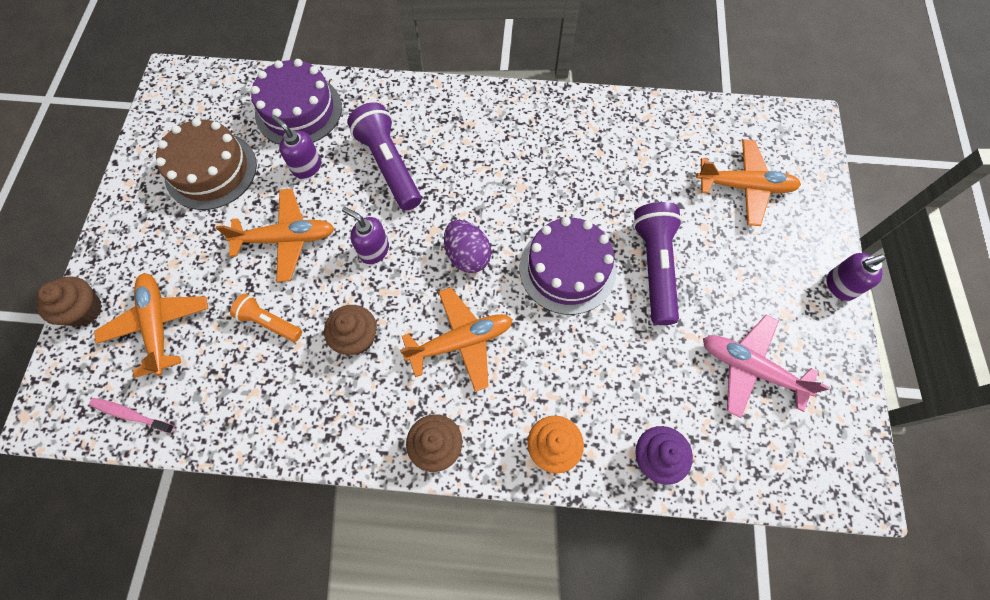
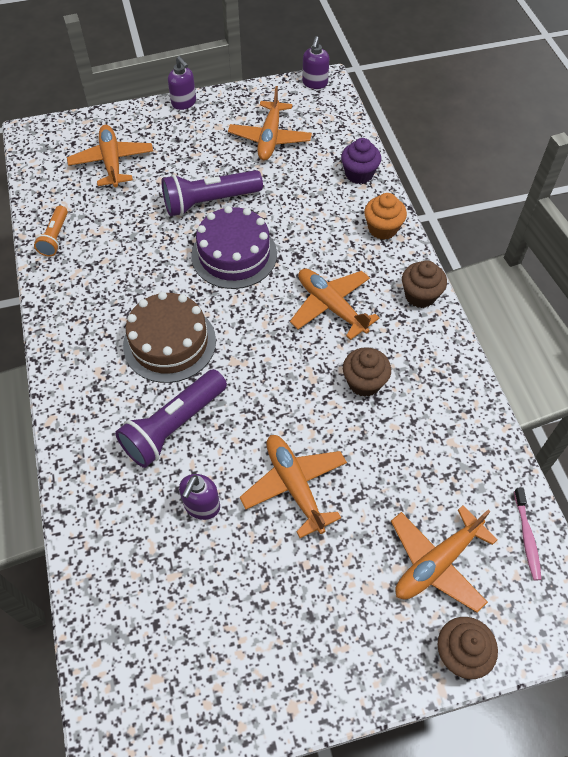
camera: 110 degrees left, 10 degrees down
brown cake [156,118,257,210] -> brown cake moved to [123,292,216,383]
orange flashlight [230,294,302,342] -> orange flashlight moved to [34,206,68,257]
purple cake [251,59,342,145] -> none
purple soap dispenser [342,207,389,264] -> purple soap dispenser moved to [302,36,329,89]
purple egg [444,220,491,273] -> none
pink plane [703,315,830,418] -> orange plane [228,86,312,160]

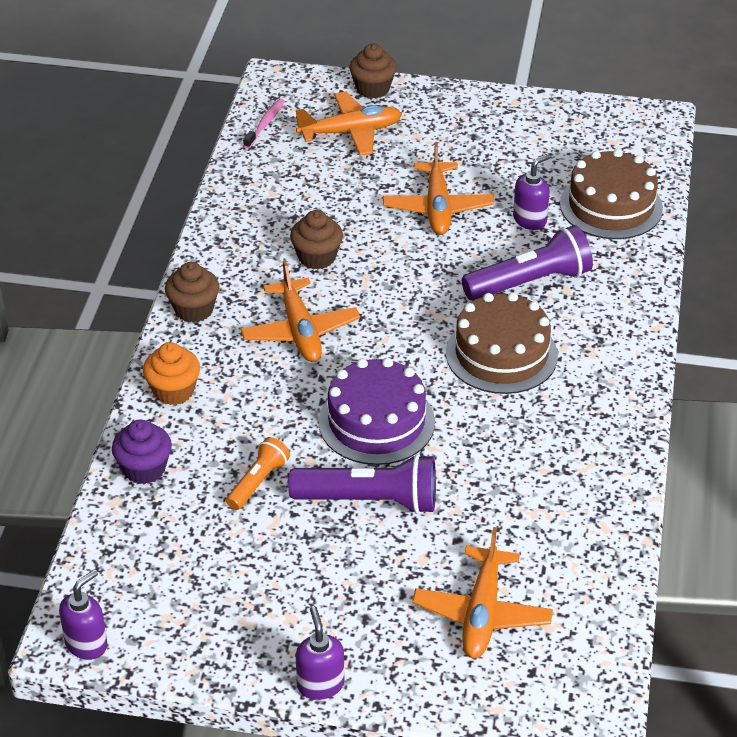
camera: 155 degrees left, 15 degrees down
orange flashlight [34,206,68,257] -> orange flashlight moved to [226,437,290,510]
orange plane [228,86,312,160] -> none
none -> brown cake [560,149,663,239]

